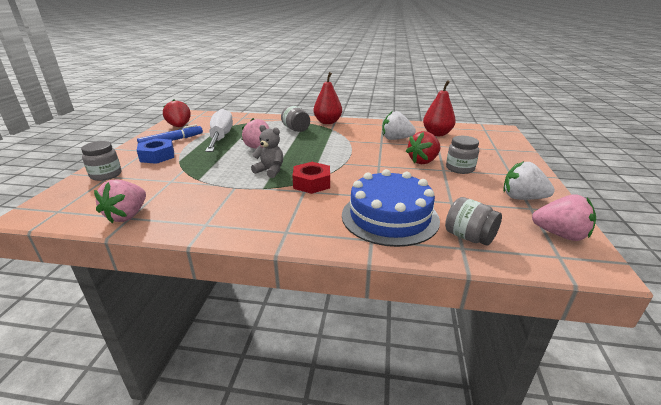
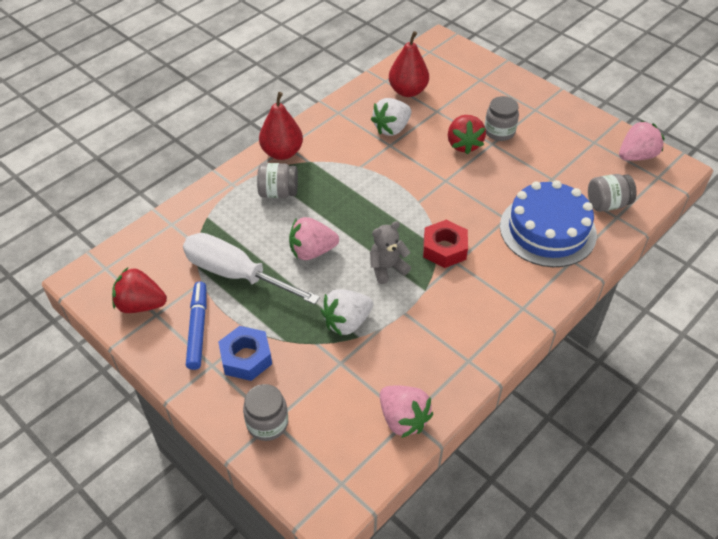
camera: 55 degrees left, 20 degrees up
white strawberry [503,161,555,200] -> white strawberry moved to [321,289,373,336]

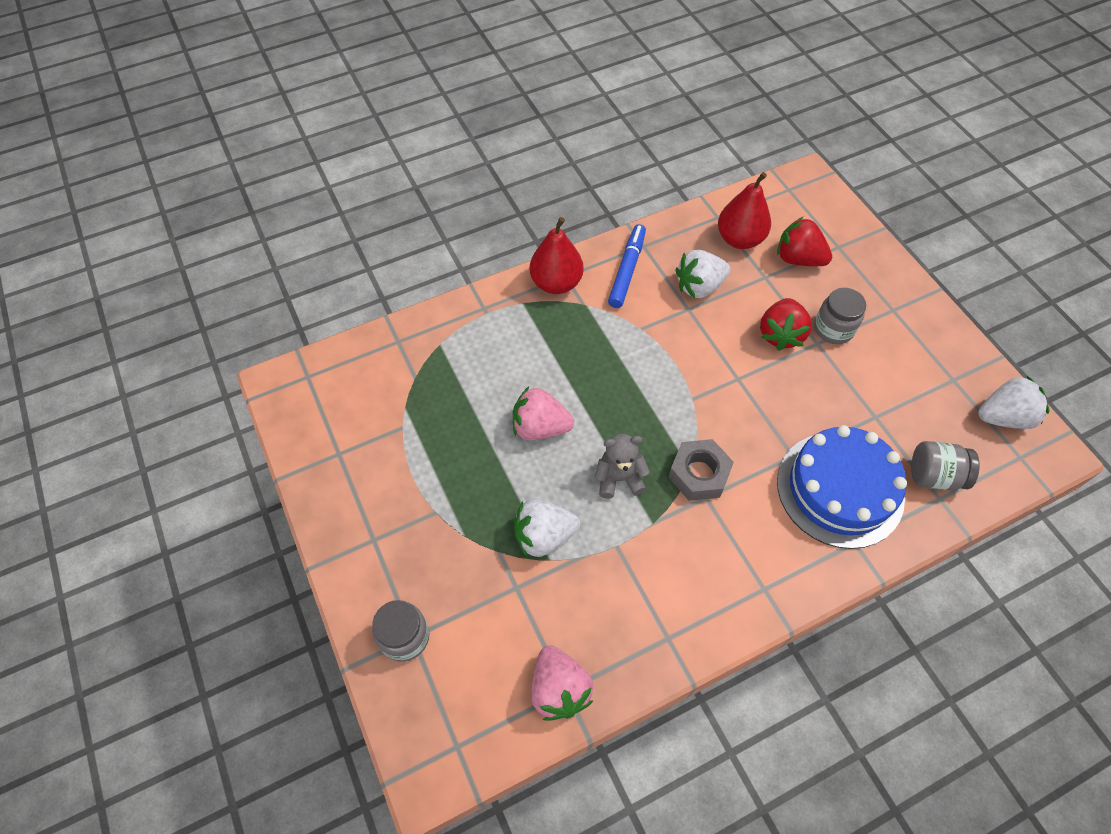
camera: 20 degrees right, 10 degrees up
red strawberry [112,267,167,313] -> red strawberry moved to [777,216,832,266]
white screwdriver [183,233,320,305] -> none
blue marker [186,281,207,370] -> blue marker moved to [608,224,646,308]
blue nut [218,326,272,381] -> none
grey jar [257,163,298,198] -> none
red nut [423,220,468,268] -> grey nut [668,439,734,501]
pink strawberry [619,121,665,161] -> white strawberry [978,376,1049,429]

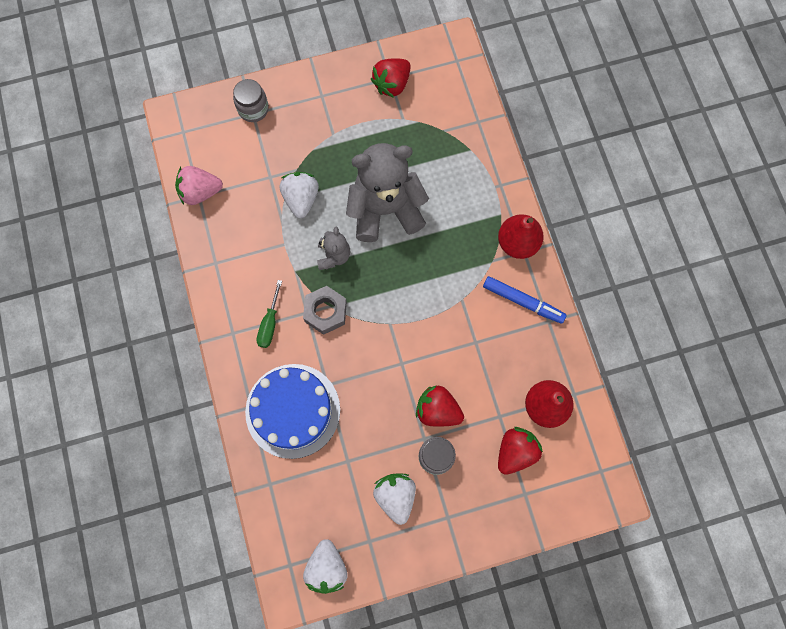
camera: 100 degrees right, 15 degrees up
pink strawberry [513,386,574,440] -> grey teddy bear [346,143,429,242]
white strawberry [675,250,730,298] -> white strawberry moved to [373,473,416,525]
grey jar [911,441,980,491] -> none
none -> green screwdriver [257,280,282,348]
none -> red strawberry [371,58,411,98]

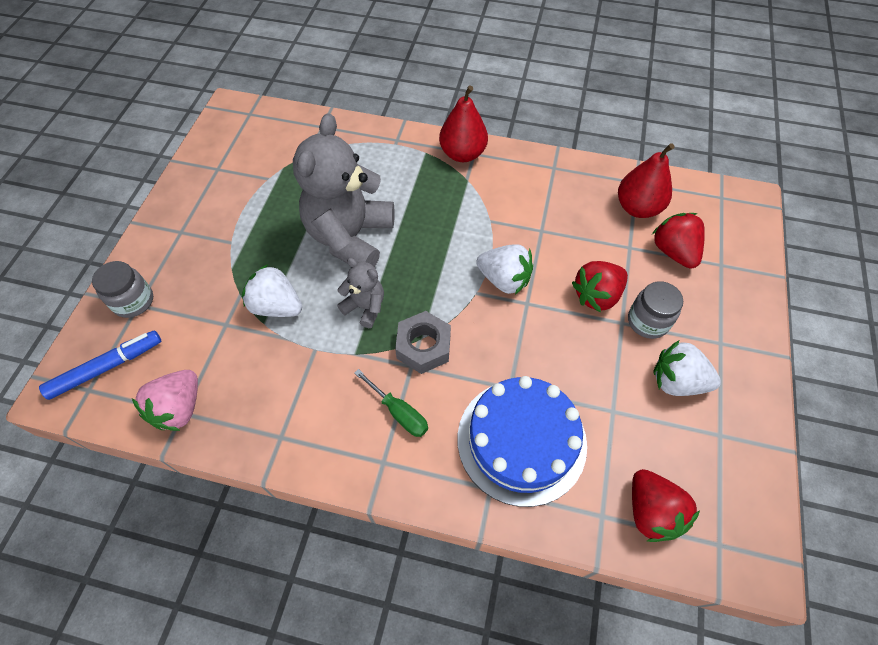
camera: 60 degrees left, 15 degrees down
white strawberry [303,539,347,594] -> white strawberry moved to [476,244,533,295]
red strawberry [371,58,411,98] -> red strawberry moved to [632,469,700,542]
blue marker [483,276,566,324] -> blue marker moved to [39,331,161,400]

